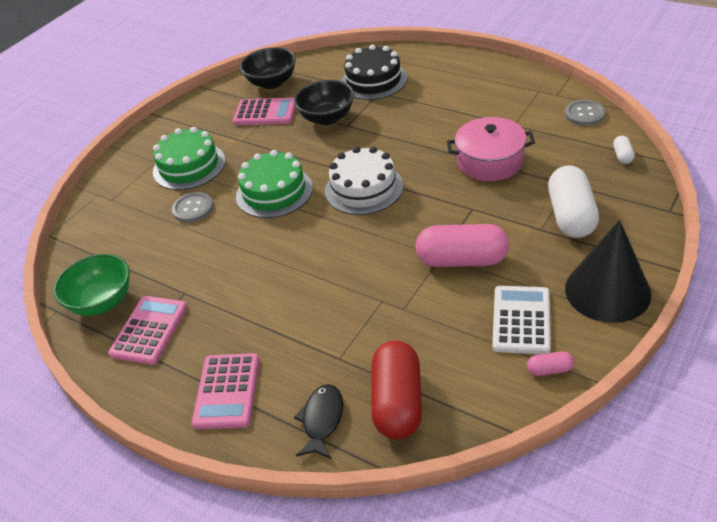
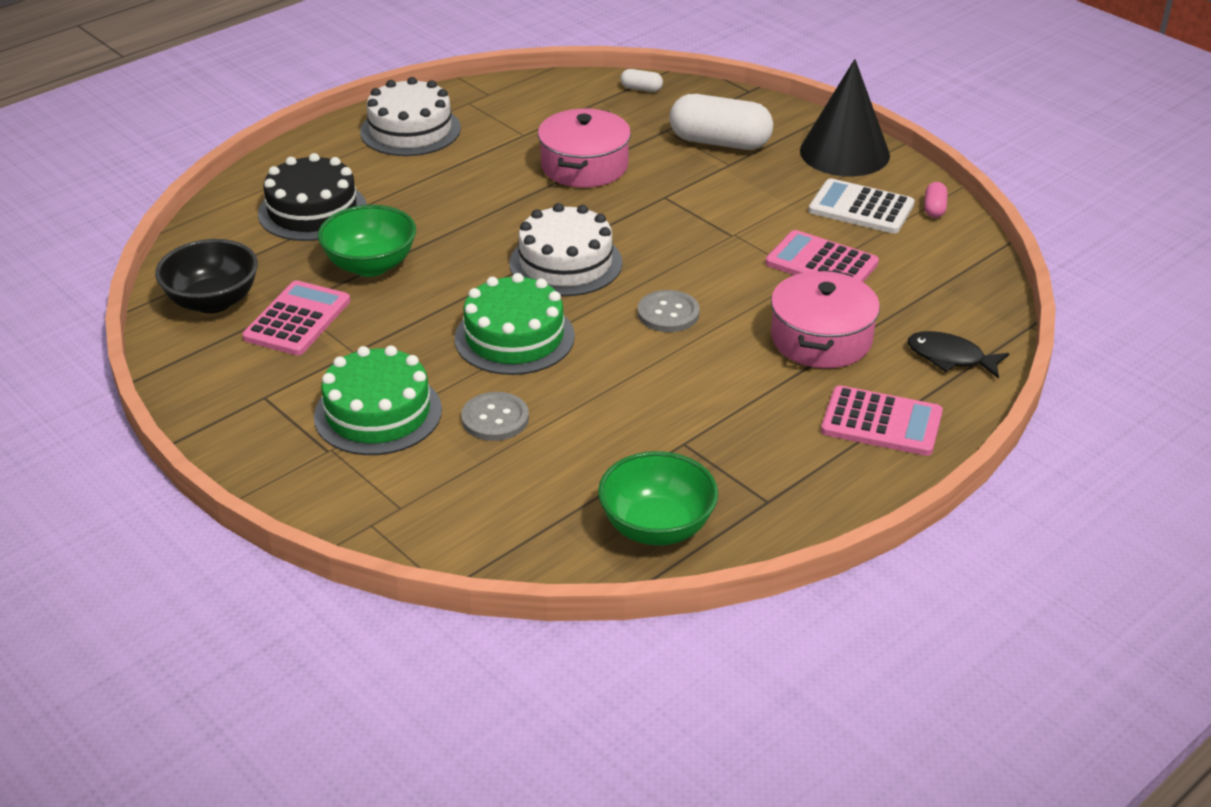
camera: 80 degrees left, 5 degrees down
pink calculator [108,296,188,365] -> pink calculator moved to [765,230,879,282]
black bowl [294,80,354,125] -> green bowl [318,205,416,277]
red capsule [371,340,422,439] -> none
pink capsule [416,224,509,267] -> none
grey button [565,100,606,126] -> grey button moved to [638,290,700,332]
none -> white cake [360,77,461,156]
none -> pink pot [771,270,880,368]

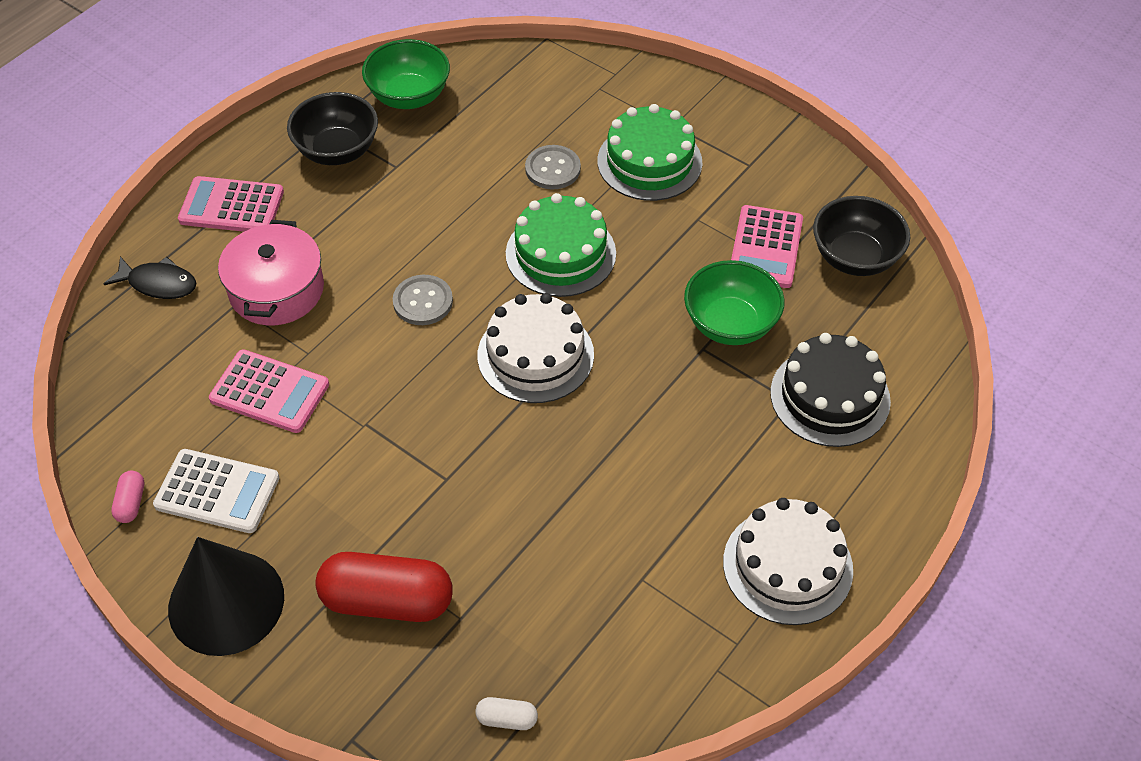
camera: 170 degrees right, 15 degrees up
pink pot [538,108,631,188] -> none
white capsule [669,94,773,150] -> red capsule [315,552,453,622]
none -> black bowl [287,92,378,165]

